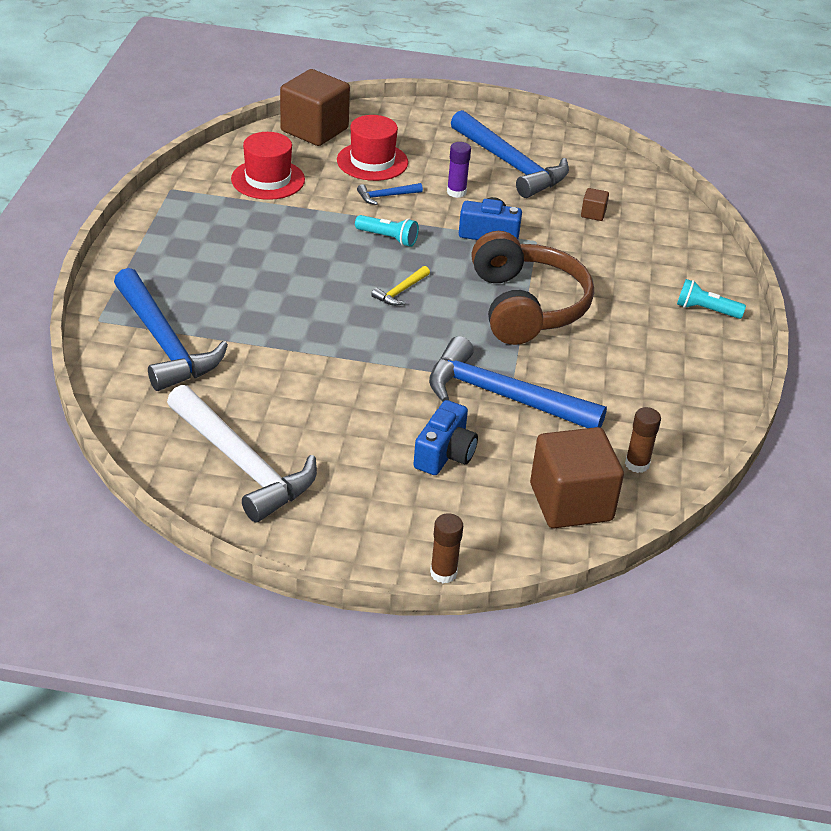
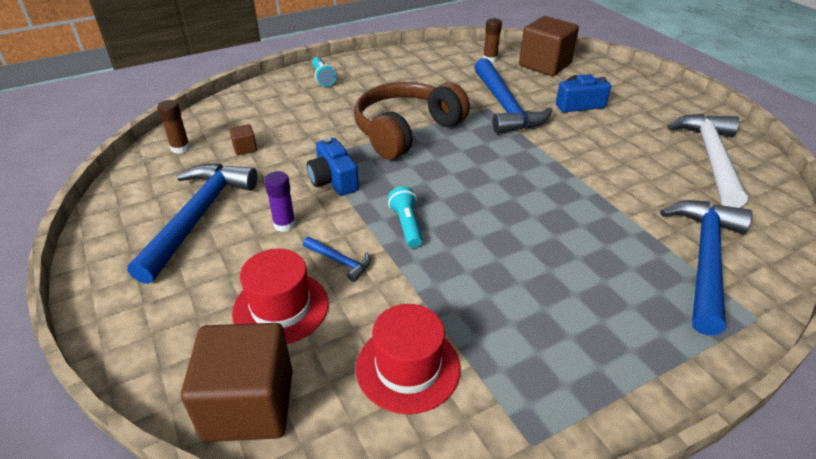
camera: 125 degrees left, 0 degrees up
yellow hammer [371,266,430,306] -> none
brown glue stick [430,513,463,583] -> brown glue stick moved to [157,100,190,154]

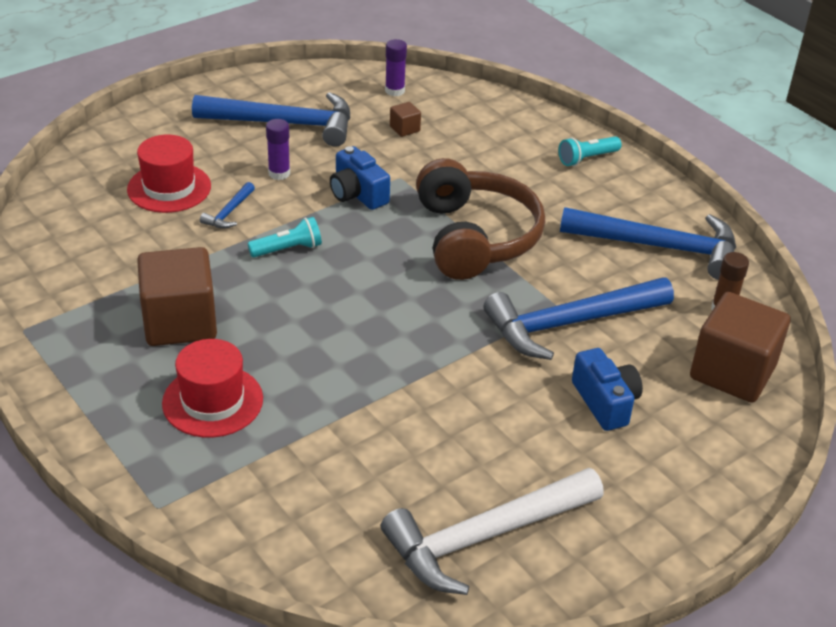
camera: 80 degrees right, 0 degrees up
brown glue stick [157,100,190,154] -> purple glue stick [385,39,407,96]
brown cube [181,323,293,442] -> brown cube moved to [137,247,217,346]
blue camera [307,137,359,196] -> blue camera turned 90 degrees counterclockwise [330,146,390,210]
brown headphones [354,82,470,160] -> brown headphones turned 45 degrees clockwise [416,158,545,280]
red hat [356,304,461,414] -> red hat moved to [162,339,263,438]
blue hammer [660,200,753,336] -> blue hammer moved to [560,207,736,280]
white hammer [667,114,748,208] -> white hammer turned 150 degrees clockwise [381,468,604,595]

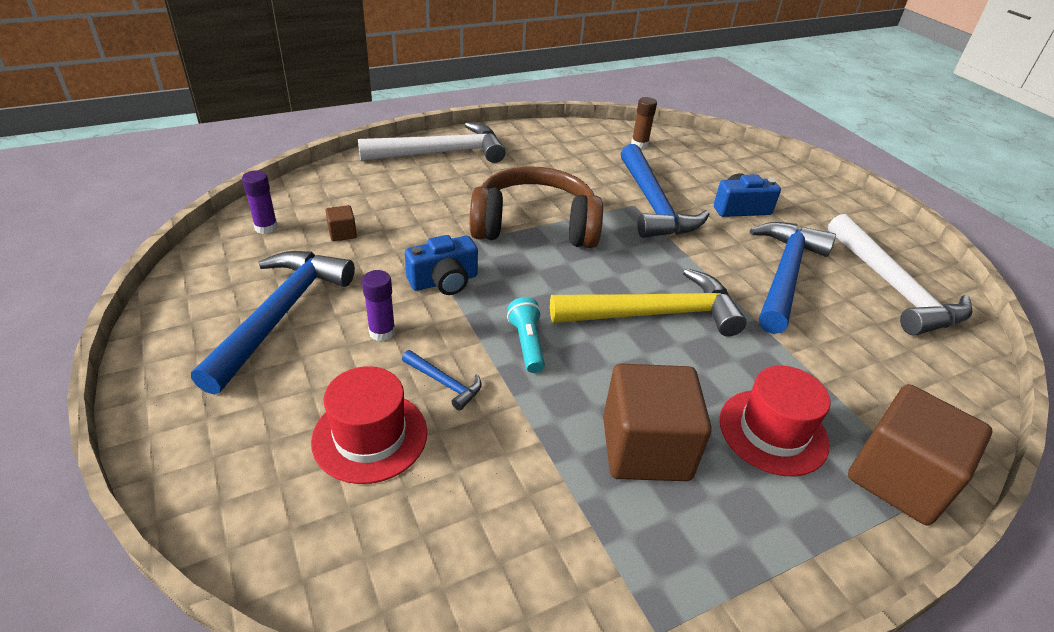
camera: 80 degrees left, 0 degrees up
turquoise flashlight [558,136,622,166] -> white hammer [358,122,506,163]
blue hammer [560,207,736,280] -> blue hammer moved to [750,222,836,334]
brown cube [690,292,791,403] -> brown cube moved to [848,384,992,525]
none -> yellow hammer [550,268,747,337]

